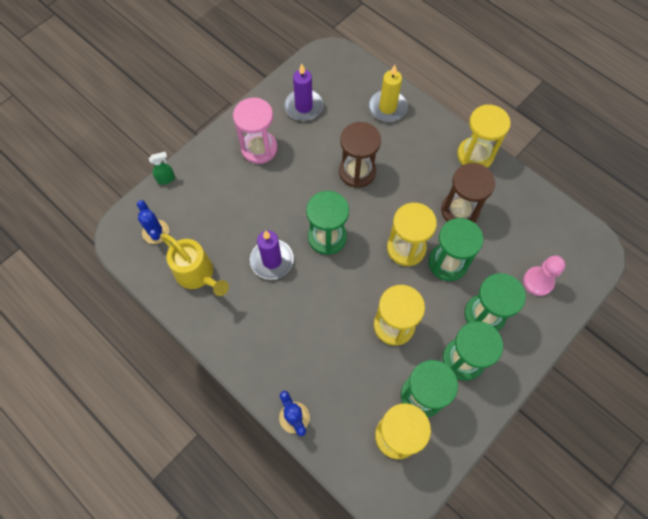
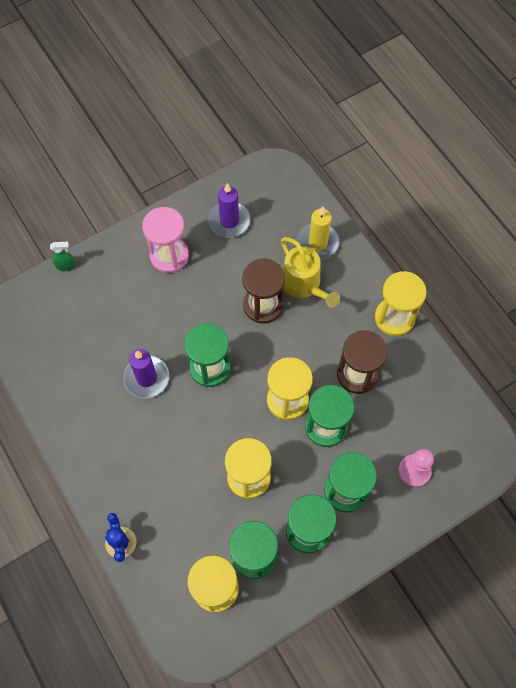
camera: 15 degrees right, 0 degrees up
blue cactus [137,200,169,244] -> none
yellow watering can [161,234,229,296] -> yellow watering can moved to [281,237,340,307]

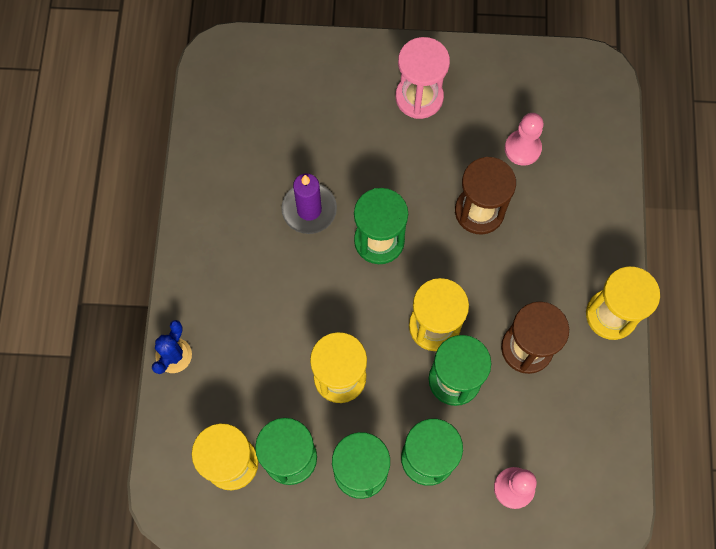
camera: 35 degrees right, 5 degrees up
green spray bottle [50,242,76,271] -> none
purple candle [208,183,251,238] -> none
yellow watering can [281,237,340,307] -> none
yellow candle [297,207,340,260] -> none
none -> pink pawn [505,113,544,166]

